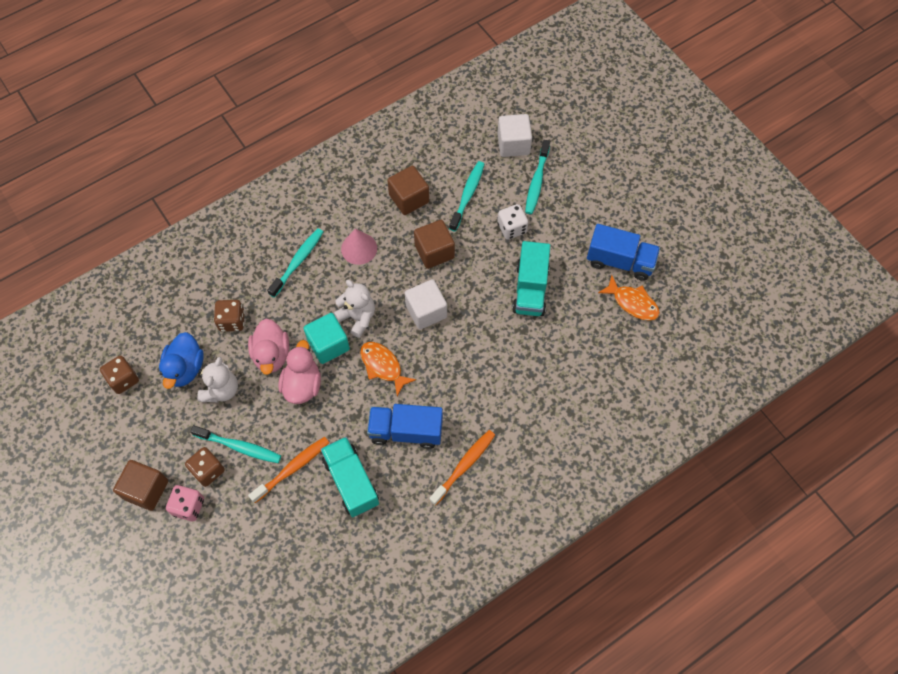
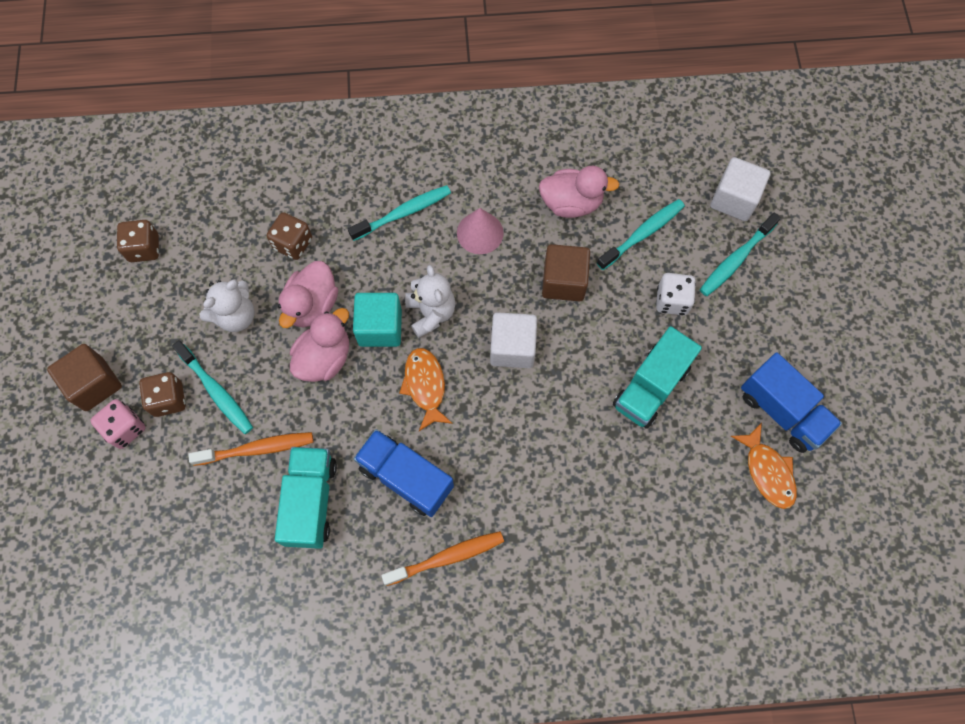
camera: 30 degrees right, 5 degrees up
blue duck [159,332,204,389] -> none
brown cube [387,166,429,215] -> pink duck [539,166,620,218]

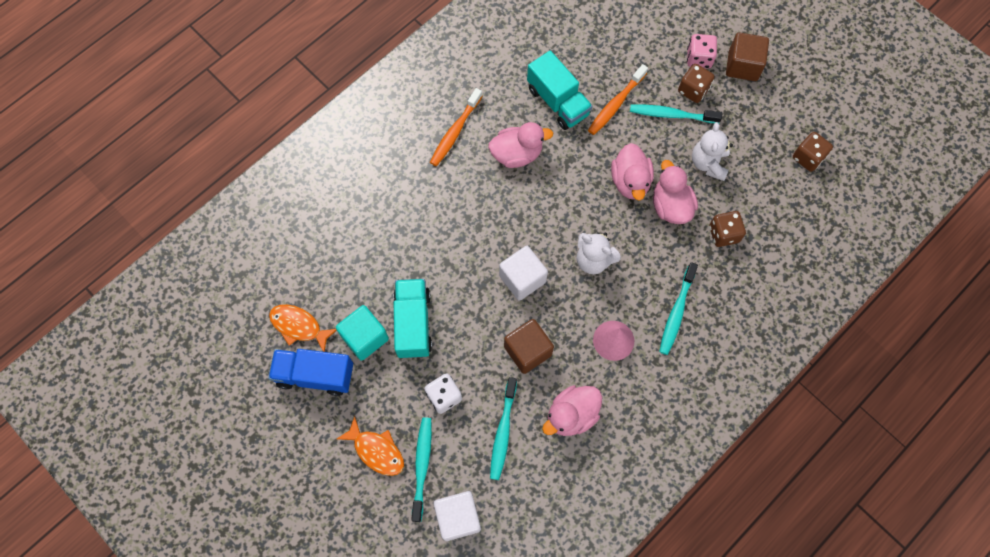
camera: 140 degrees right, 0 degrees up
turquoise cube [353,293,402,347] -> turquoise cube moved to [336,305,389,361]
blue truck [353,429,454,517] -> pink duck [488,122,553,168]
orange fish [399,348,453,431] -> orange fish moved to [337,416,404,476]

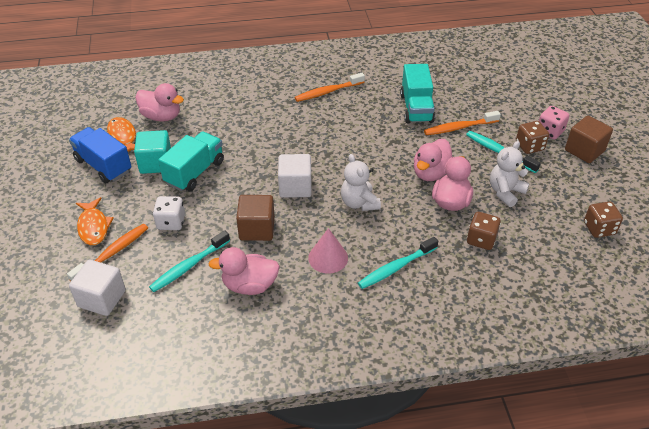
camera: 35 degrees right, 25 degrees down
turquoise toothbrush [411,417,432,522] -> orange toothbrush [67,224,148,281]
pink duck [488,122,553,168] -> pink duck moved to [135,83,184,121]

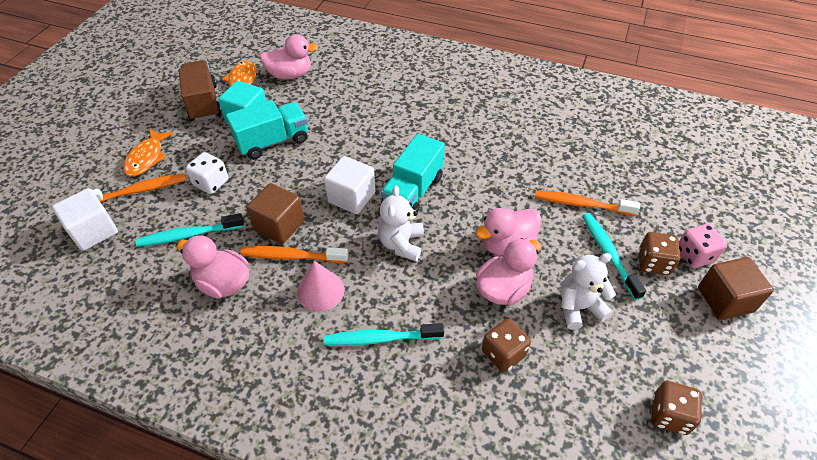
camera: 30 degrees right, 5 degrees up
blue truck [69,127,131,183] -> brown truck [178,60,222,122]
pink duck [135,83,184,121] -> pink duck turned 60 degrees counterclockwise [260,34,318,80]
orange toothbrush [295,73,365,102] -> orange toothbrush moved to [240,246,348,263]
turquoise truck [400,64,435,123] -> turquoise truck moved to [381,134,445,213]

